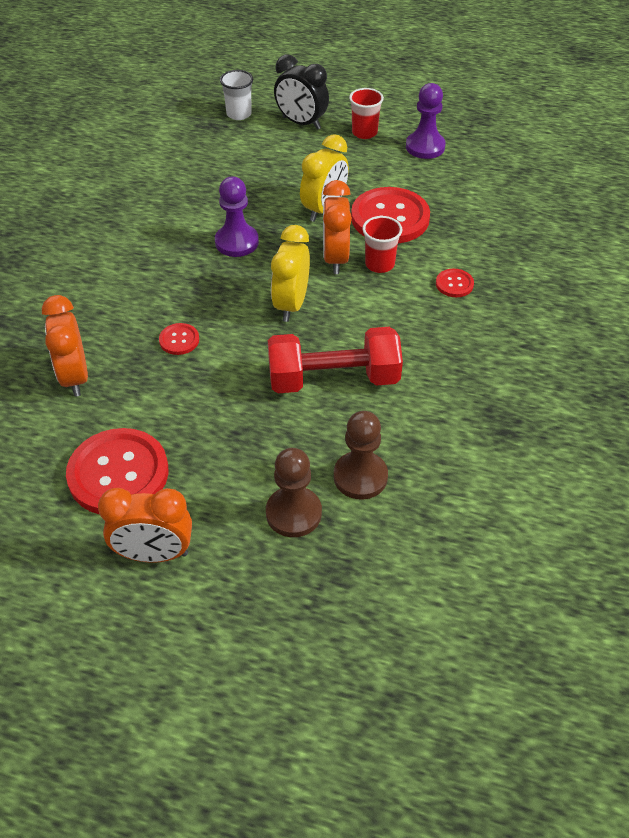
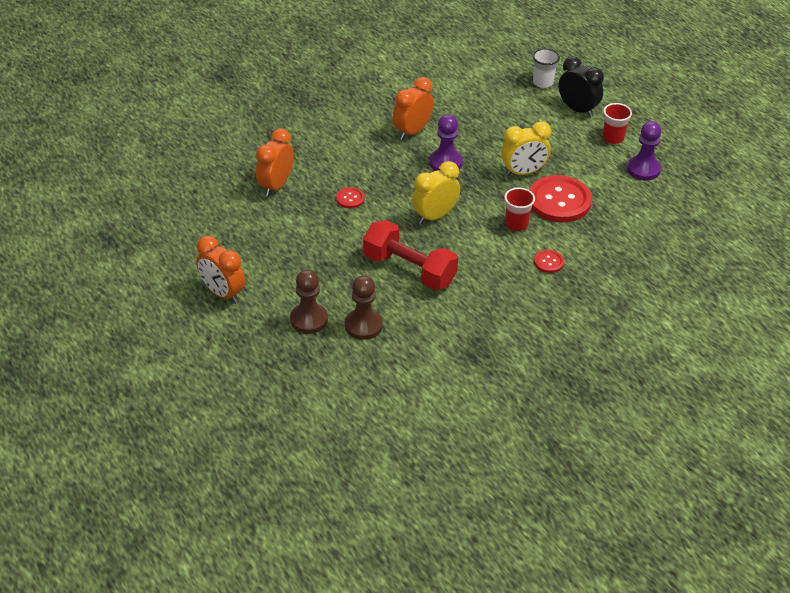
camera: 40 degrees right, 5 degrees down
red button [66,428,168,514] -> none
black clock [274,54,329,130] -> black clock turned 150 degrees clockwise [558,56,604,117]
orange clock [323,180,352,274] -> orange clock moved to [393,77,434,140]

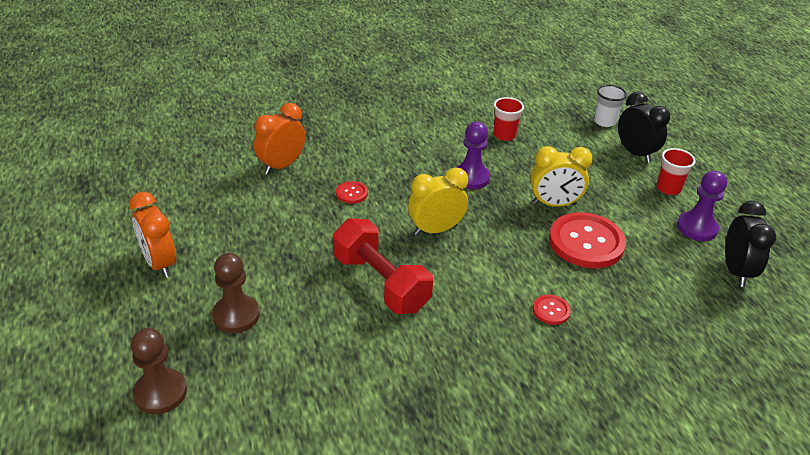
camera: 15 degrees right, 5 degrees down
brown pawn [345,275,383,340] -> brown pawn moved to [130,328,187,414]
orange clock [393,77,434,140] -> none
red cup [504,187,535,231] -> red cup moved to [493,97,524,141]
none -> black clock [725,201,776,287]

